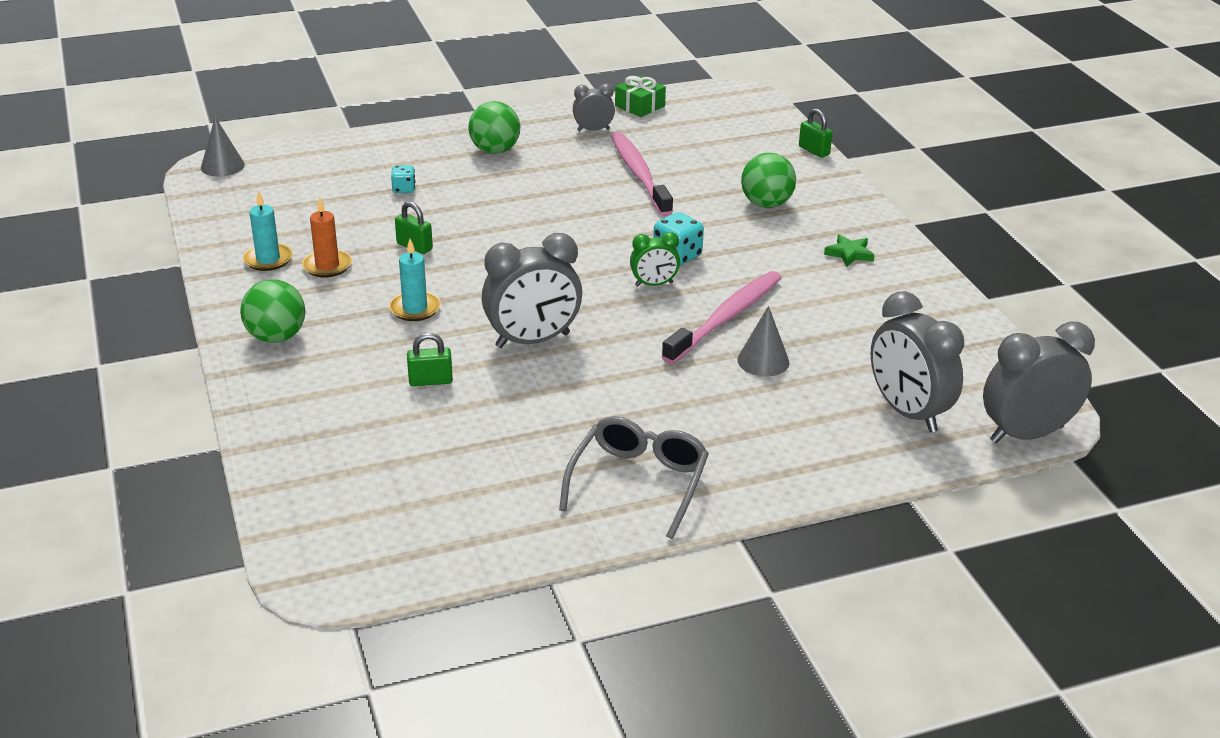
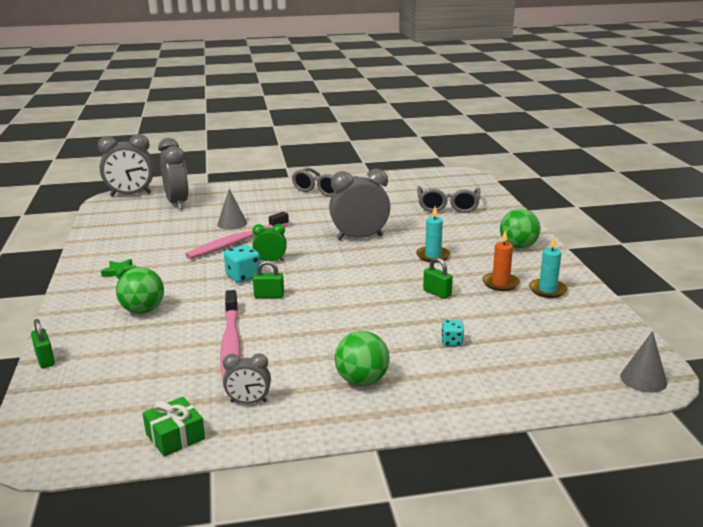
camera: 170 degrees left, 10 degrees down
green padlock [407,333,453,386] -> green padlock moved to [253,260,284,298]
none -> grey glasses [417,186,480,213]

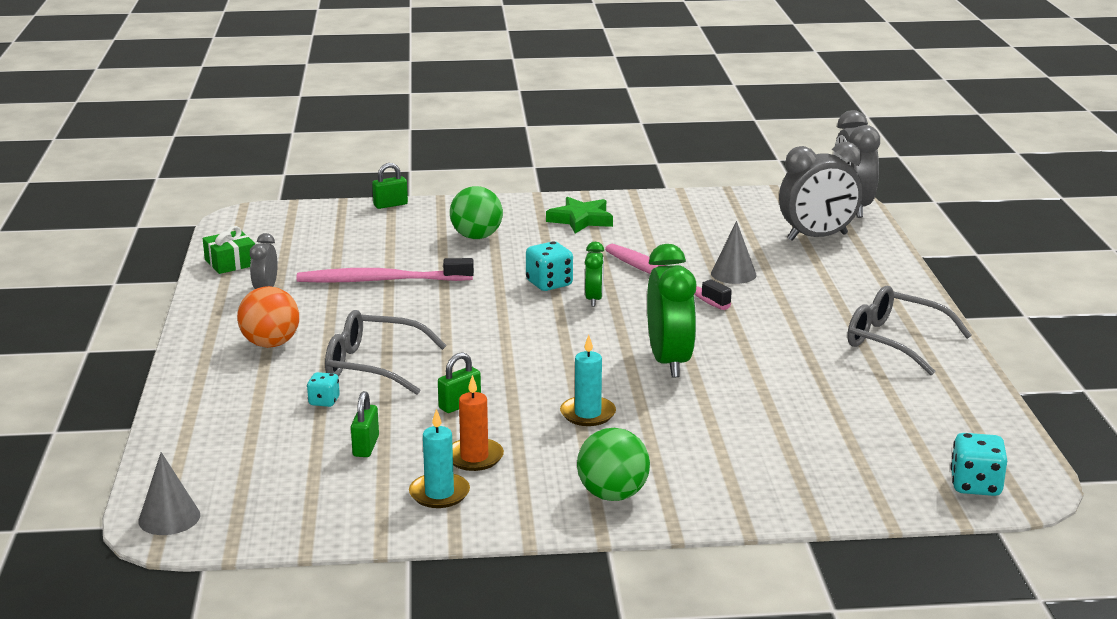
camera: 95 degrees right, 0 degrees up
green star [101,259,138,279] -> green star [546,197,613,234], size x1.52
green padlock [253,260,284,298] -> green padlock moved to [351,391,379,457]
grey clock [329,169,390,240] -> green clock [647,244,696,378]
green ball [335,331,390,386] -> orange ball [237,286,299,348]
grey glasses [417,186,480,213] -> grey glasses moved to [325,310,447,395]
none -> turquoise dice [951,433,1007,496]

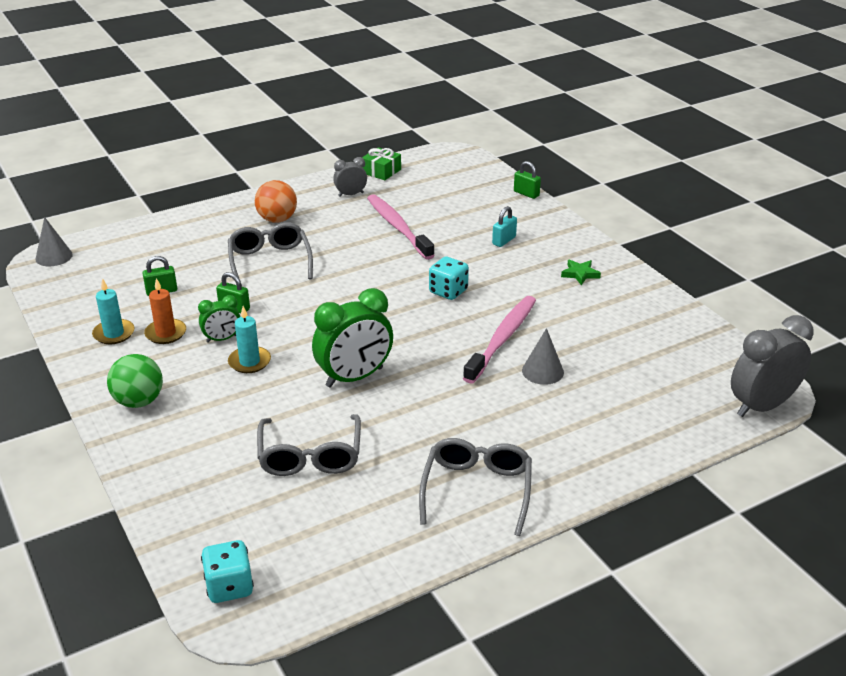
camera: 65 degrees right, 10 degrees up
turquoise dice [307,372,340,407] -> none
green ball [450,186,503,239] -> turquoise padlock [492,206,517,247]
green star [546,197,613,234] -> green star [561,260,601,286], size x0.66
green clock [585,242,604,307] -> green clock moved to [198,295,240,343]
grey clock [779,142,863,241] -> none
none -> grey glasses [257,414,361,476]

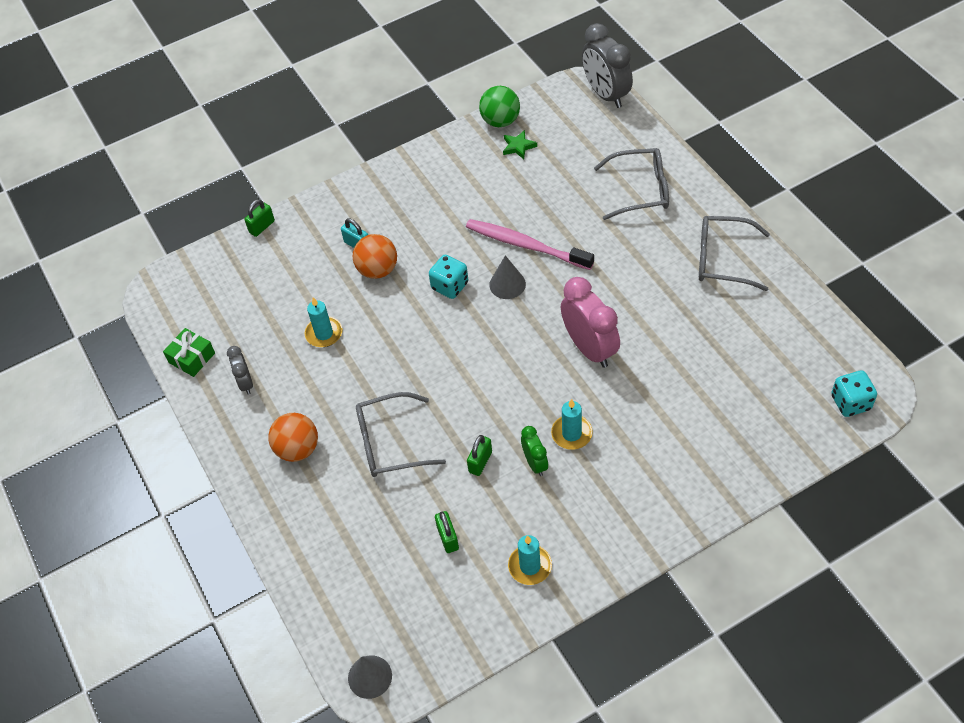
camera: 85 degrees left, 20 degrees up
green ball [107,354,163,408] -> green ball moved to [479,86,520,127]
orange candle [144,278,186,344] -> none
grey glasses [257,414,361,476] -> grey glasses moved to [594,148,669,220]
green clock [312,288,393,388] -> pink clock [561,277,620,368]
pink toothbrush [367,194,435,260] -> turquoise candle [304,297,343,347]
grey cone [522,328,564,385] -> grey cone moved to [489,255,526,299]
green star [561,260,601,286] -> green star moved to [503,130,537,160]
none -> orange ball [353,234,397,279]

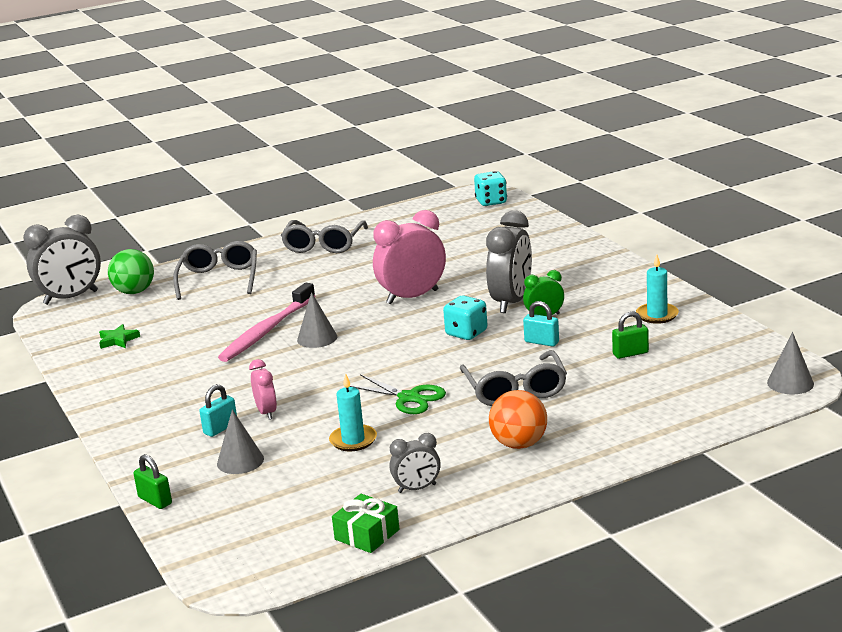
camera: 90 degrees left, 30 degrees down
orange ball [353,234,397,279] -> pink clock [249,359,277,420]
turquoise dice [429,255,468,299] -> turquoise dice moved to [443,296,487,340]
green padlock [467,435,492,476] -> turquoise padlock [523,301,559,347]
green ball [479,86,520,127] -> green ball moved to [108,249,154,294]
turquoise candle [551,399,593,450] -> grey clock [486,210,532,313]
none -> grey cone [217,409,264,474]
none -> green scissors [349,374,446,414]

